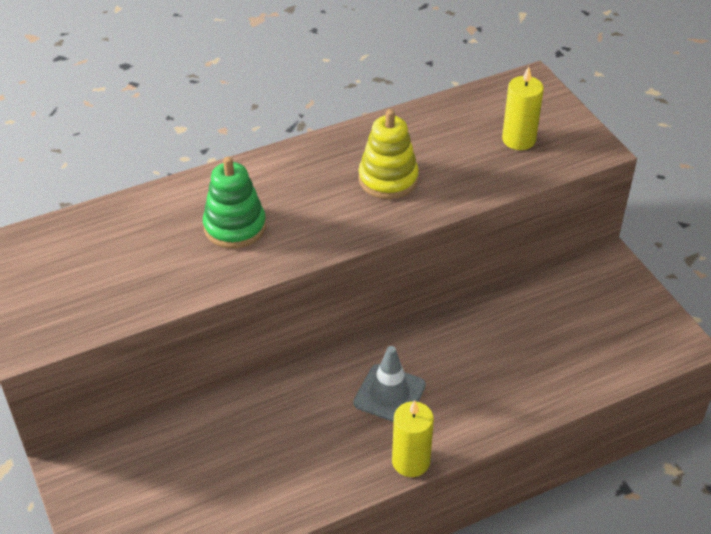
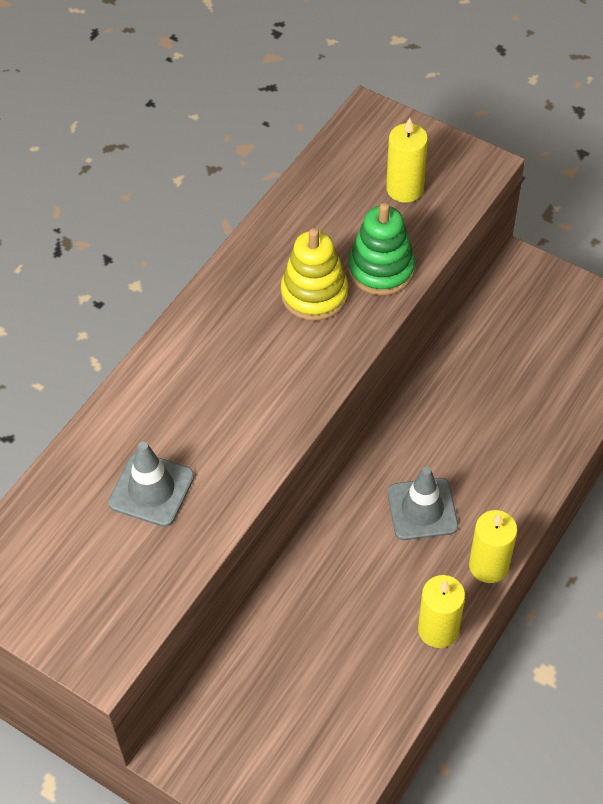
camera: 30 degrees left, 10 degrees up
green stacking toy [203,156,266,249] -> green stacking toy moved to [348,203,415,295]
none -> grey traffic cone [108,441,194,527]
none -> yellow candle [418,575,465,648]

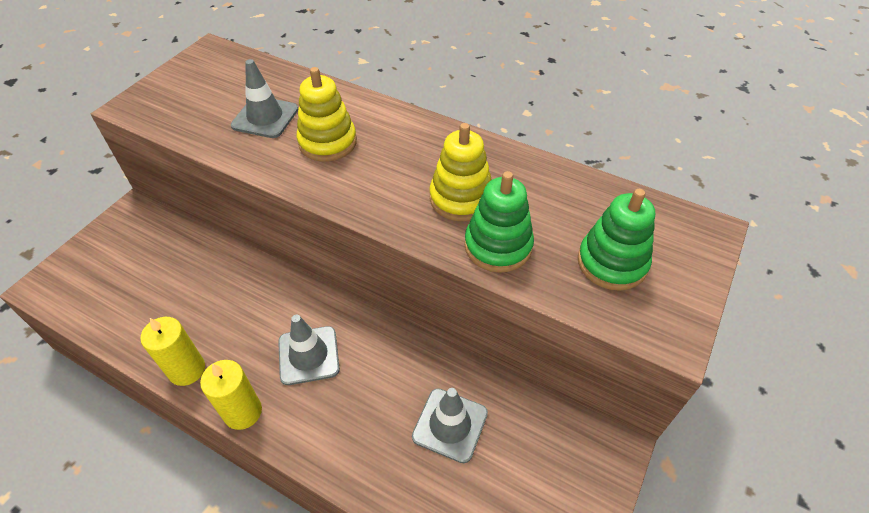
camera: 85 degrees right, 5 degrees down
yellow candle [386,118,428,203] -> green stacking toy [578,189,655,291]
none -> yellow stacking toy [297,67,357,162]
none -> grey traffic cone [412,388,488,463]

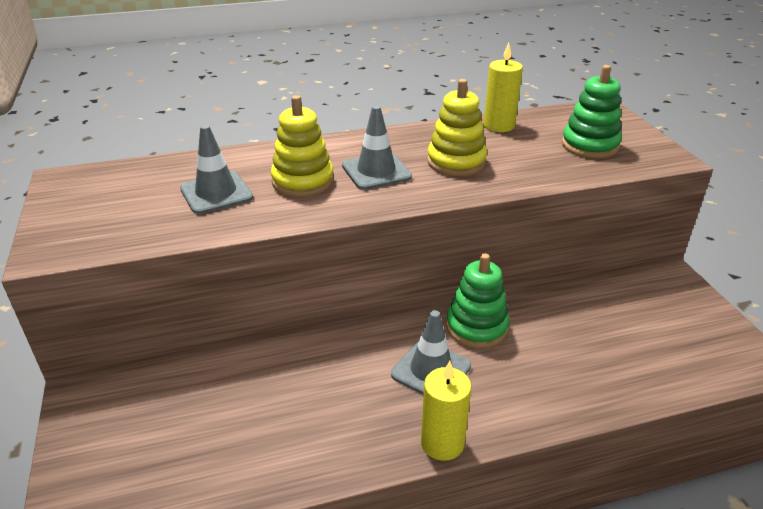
camera: 45 degrees left, 15 degrees down
yellow candle [140,317,205,386] -> yellow candle moved to [484,43,523,132]
grey traffic cone [412,388,488,463] -> grey traffic cone moved to [342,105,412,190]
green stacking toy [464,171,534,273] -> green stacking toy moved to [446,253,510,349]

